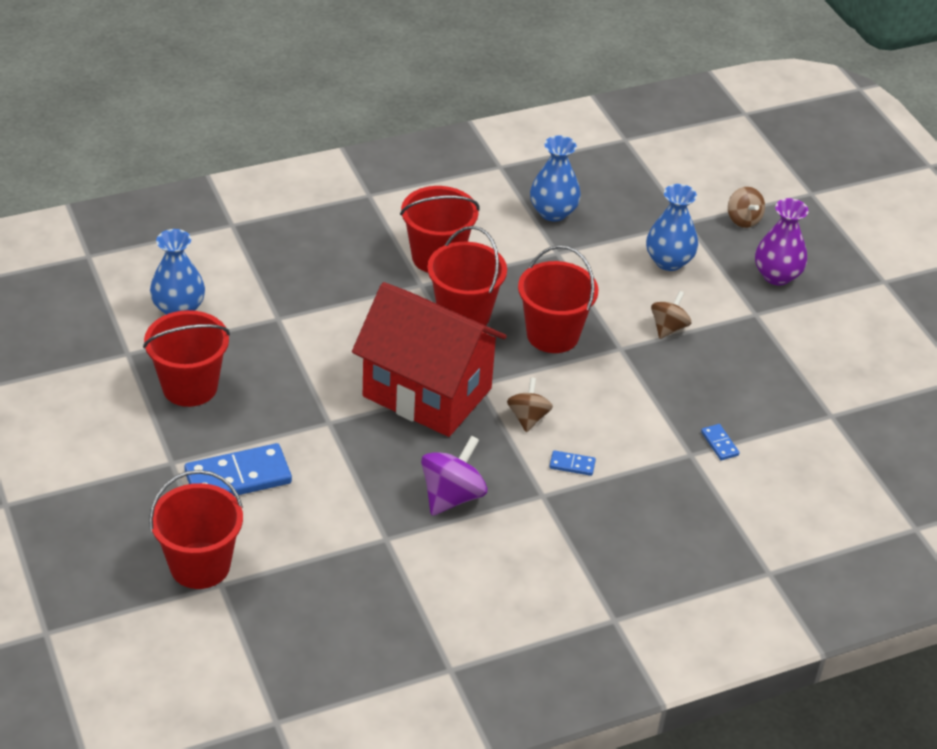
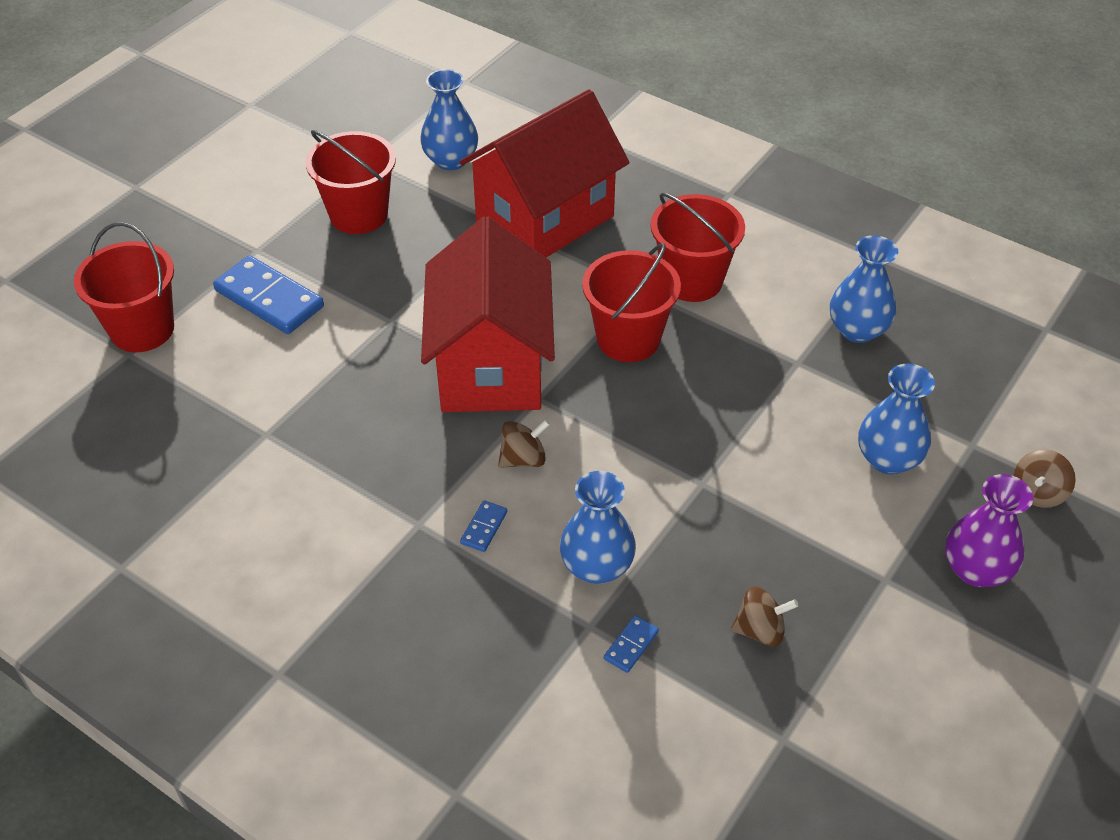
camera: 60 degrees right, 5 degrees up
purple spinning top [421,435,487,516] -> none
red bucket [518,245,598,353] -> none
blue domino [550,450,596,476] -> blue domino turned 45 degrees clockwise [460,500,507,552]
brown spinning top [651,291,691,339] -> brown spinning top moved to [731,586,798,647]
none -> red house [459,89,630,258]
none -> blue vase [560,471,636,584]

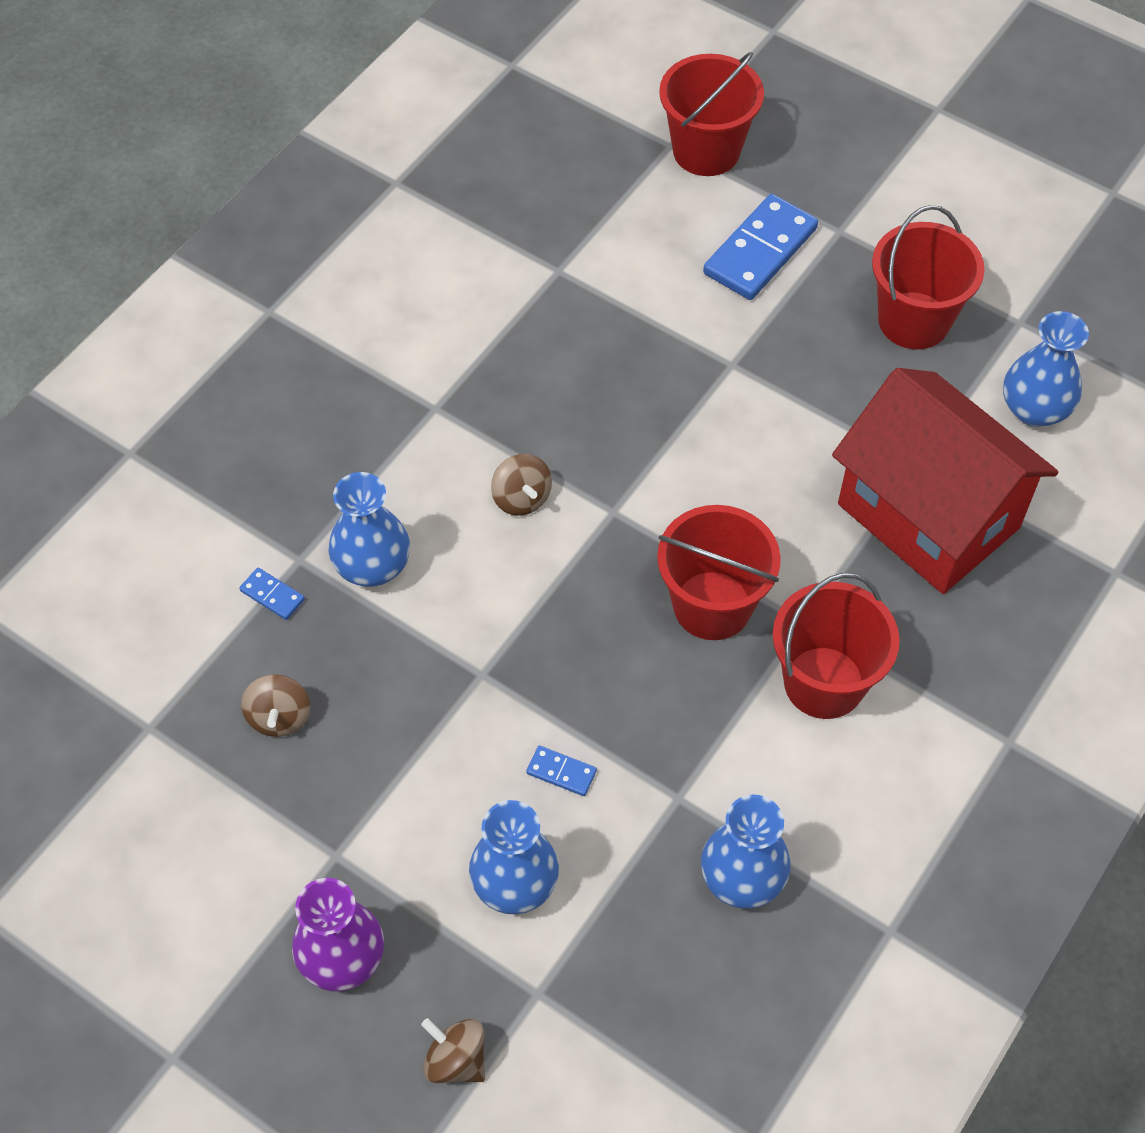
camera: 90 degrees right, 10 degrees up
red house [421,217,555,412] -> none
blue domino [460,500,507,552] -> blue domino moved to [526,745,597,796]

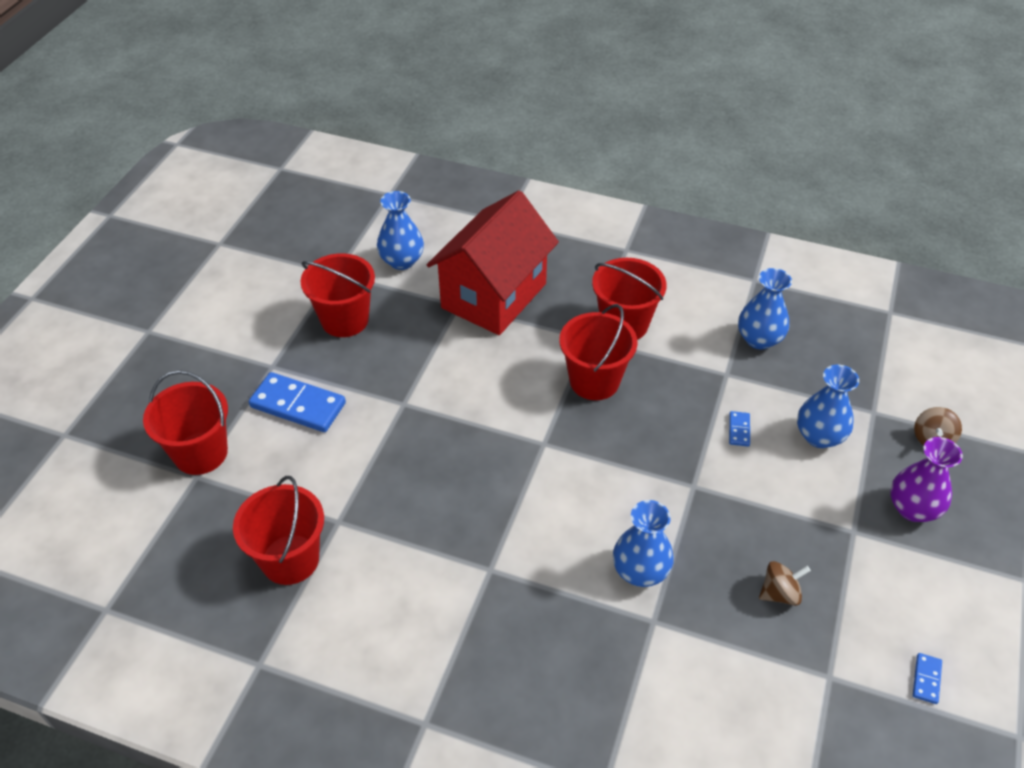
camera: 105 degrees left, 10 degrees down
blue domino [239,567,305,620] -> blue domino moved to [913,653,942,704]
brown spinning top [491,454,552,516] -> none
none -> red bucket [233,476,324,585]

